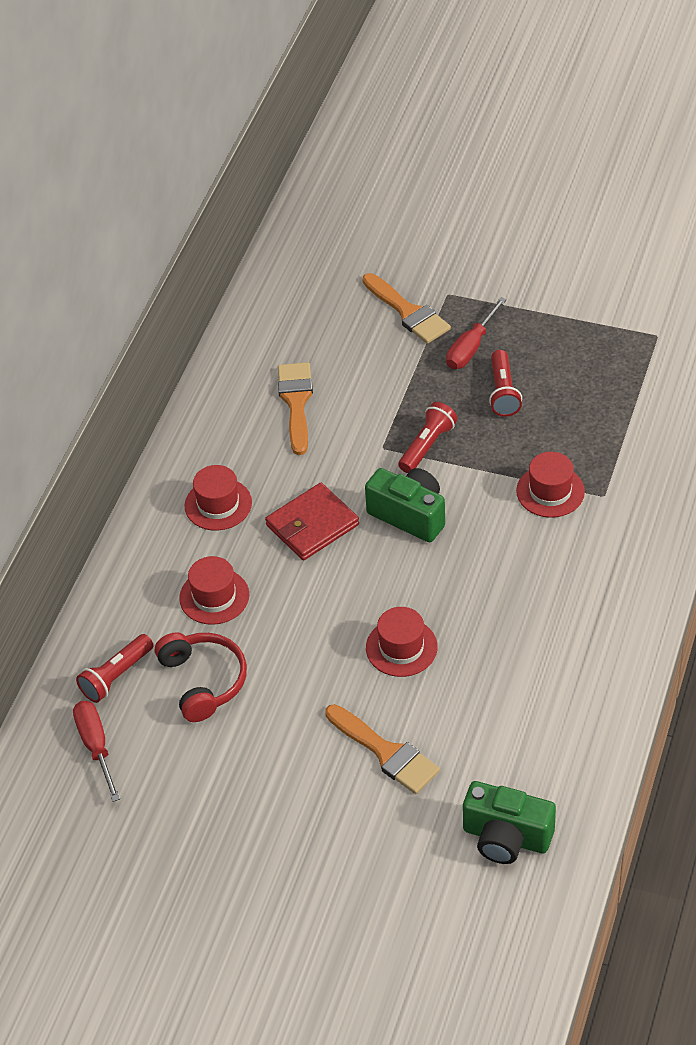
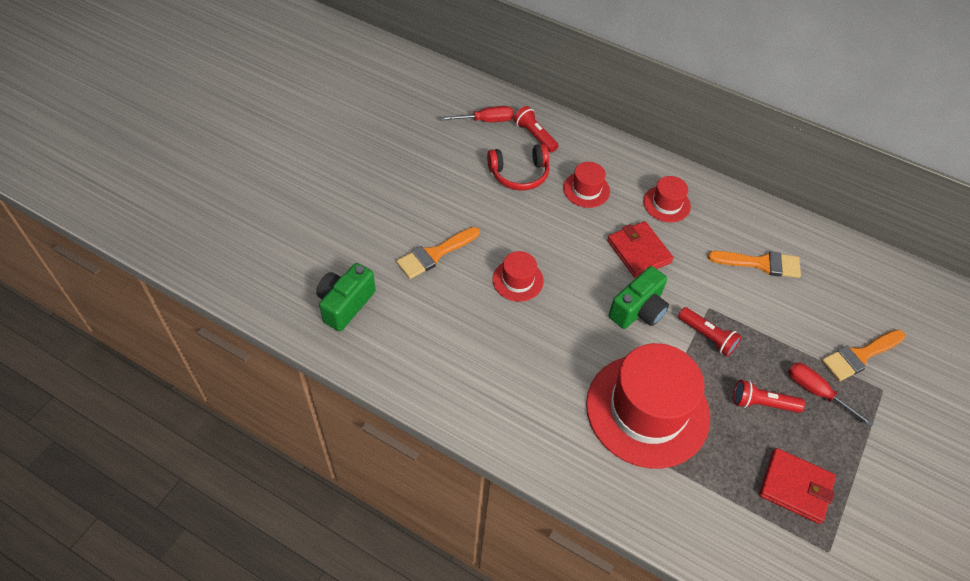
camera: 95 degrees right, 5 degrees up
red hat [516,452,585,518] -> red hat [586,343,710,468], size x2.19
none -> red wallet [759,448,836,524]

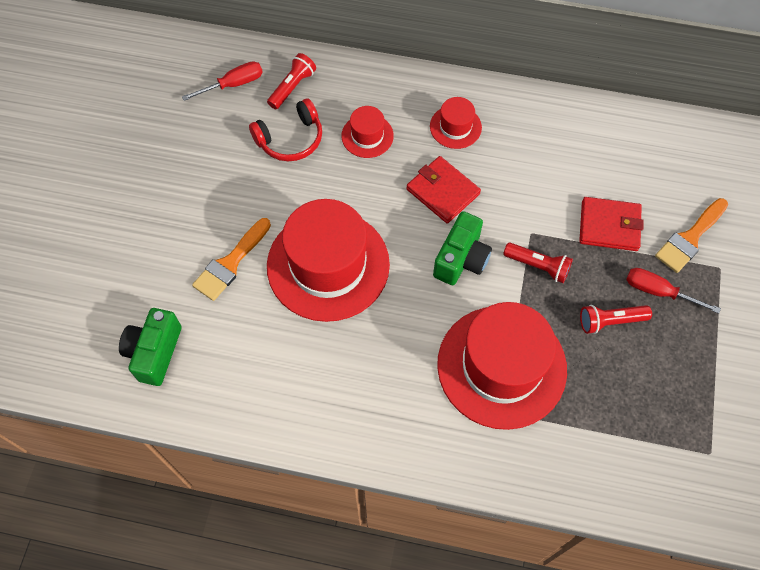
camera: 15 degrees left, 10 degrees up
red hat [493,251,544,302] -> red hat [267,199,390,322], size x2.19
red flashlight [514,106,559,153] -> red flashlight turned 90 degrees clockwise [267,53,316,109]
orange brush [708,251,801,278] -> none
red wallet [759,448,836,524] -> red wallet moved to [579,197,644,251]

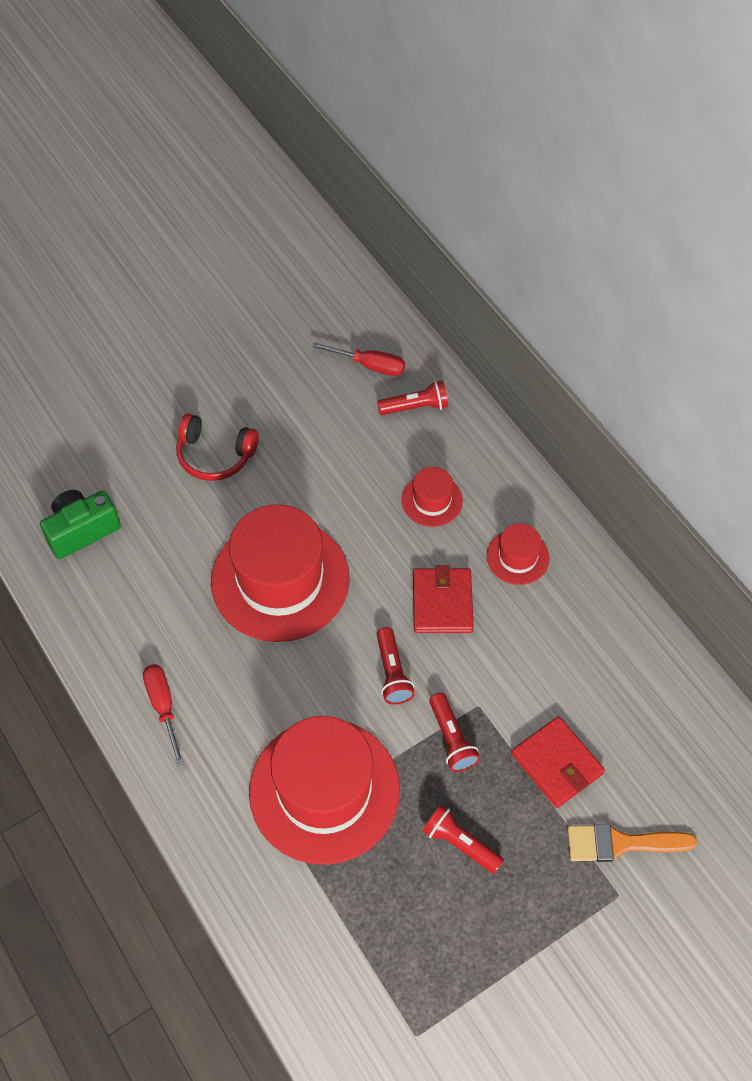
camera: 45 degrees right, 5 degrees down
orange brush [192,218,271,301] -> none
red headphones [249,98,322,161] -> red headphones moved to [176,414,259,481]
green camera [433,211,492,285] -> red flashlight [376,627,415,705]
red screwdriver [626,268,721,314] -> red screwdriver moved to [143,664,184,766]

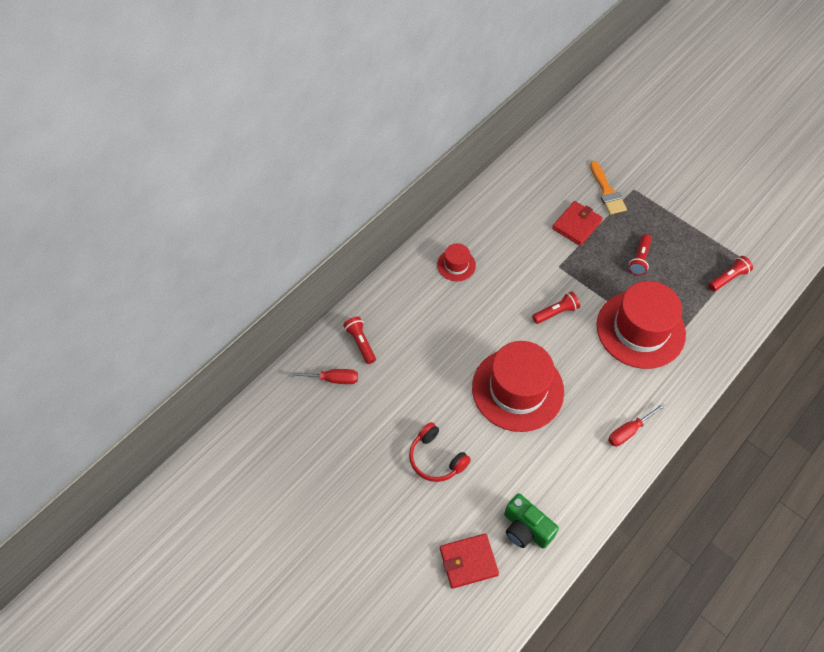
camera: 105 degrees left, 0 degrees up
red headphones [176,414,259,481] -> red headphones turned 135 degrees clockwise [409,422,471,482]
red screwdriver [312,342,405,376] -> red screwdriver turned 90 degrees clockwise [289,369,358,384]
red hat [402,467,463,527] -> none
red wallet [413,565,474,633] -> red wallet moved to [440,533,499,589]
red flashlight [429,693,480,772] -> red flashlight moved to [709,256,753,291]

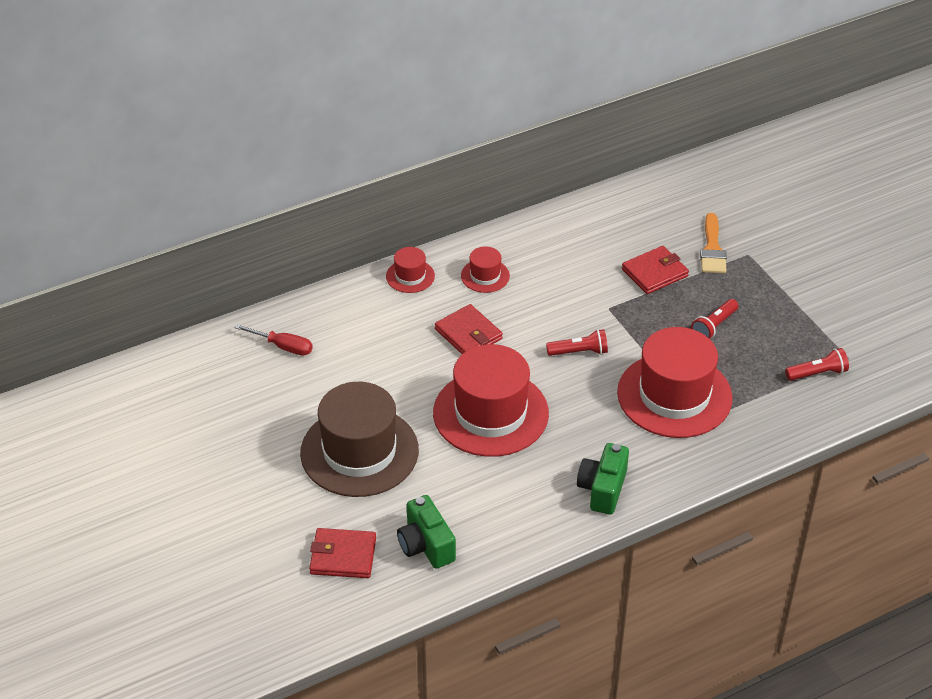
camera: 20 degrees right, 15 degrees down
red flashlight [343,317,376,364] -> none
red headphones [409,422,471,482] -> brown hat [300,382,419,497]
red screwdriver [608,403,666,446] -> green camera [577,443,629,515]
none -> red hat [386,247,435,293]
none -> red wallet [435,304,503,354]

